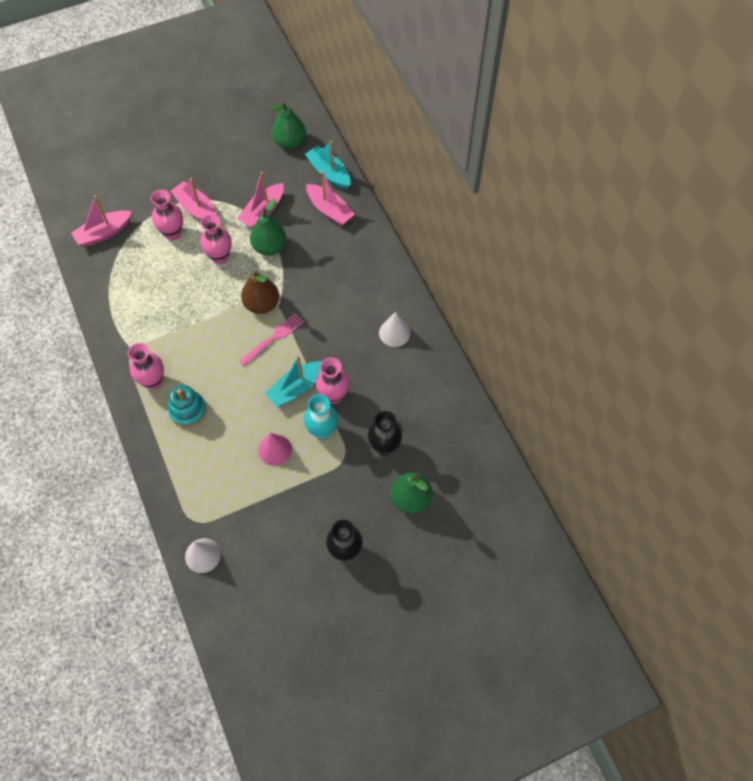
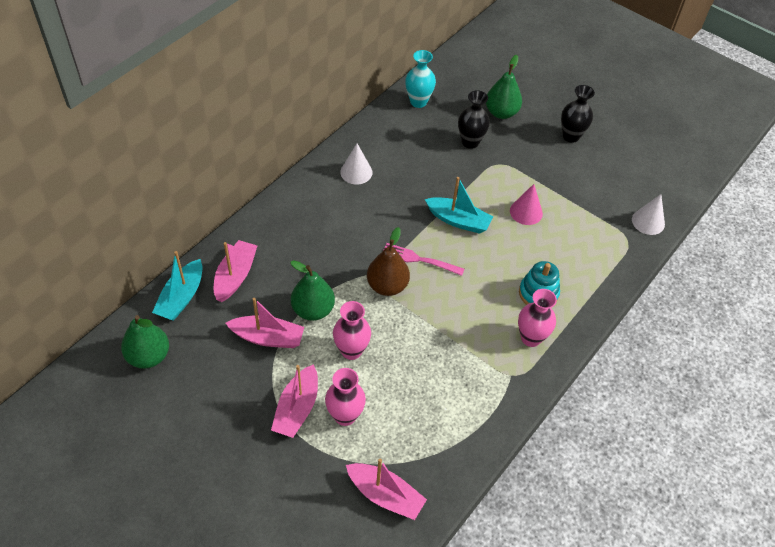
camera: 120 degrees left, 10 degrees down
turquoise vase [304,394,338,440] -> turquoise vase moved to [405,50,436,108]
pink vase [316,358,349,404] -> none

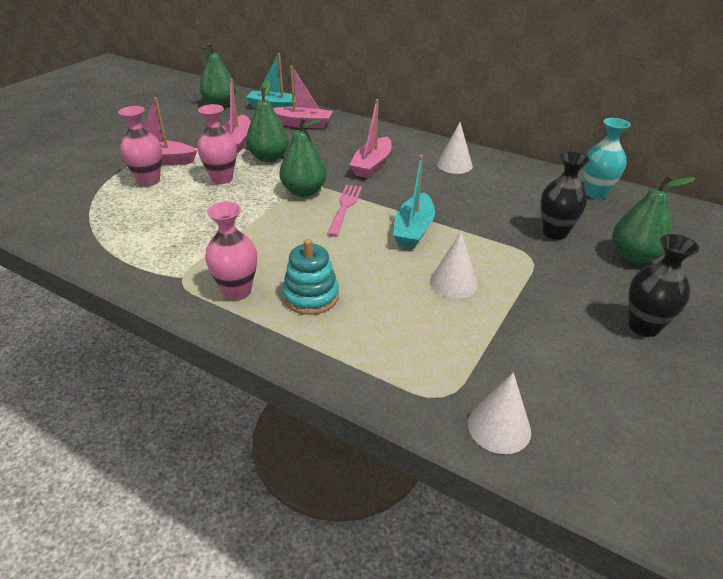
camera: 85 degrees right, 15 degrees down
pink boat [346,459,427,520] -> pink boat moved to [349,99,392,178]
brown pear [367,227,410,296] -> green pear [279,117,327,197]
pink cone [510,184,543,225] -> white cone [430,232,478,299]

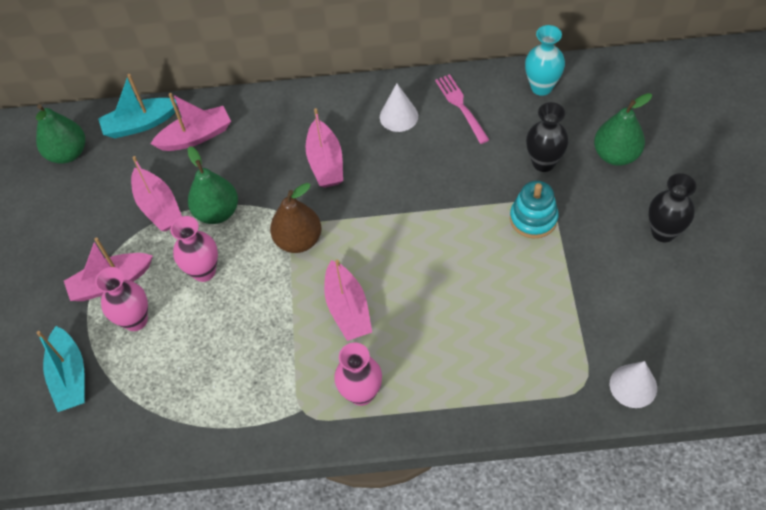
camera: 30 degrees left, 20 degrees up
green pear [279,117,327,197] -> brown pear [270,183,321,253]
turquoise stacking toy [282,239,339,315] -> turquoise stacking toy moved to [510,181,559,238]
pink fork [327,185,362,237] -> pink fork moved to [435,74,489,144]
turquoise boat [393,155,435,249] -> turquoise boat moved to [36,326,85,412]
white cone [430,232,478,299] -> none
none -> pink boat [324,260,372,341]

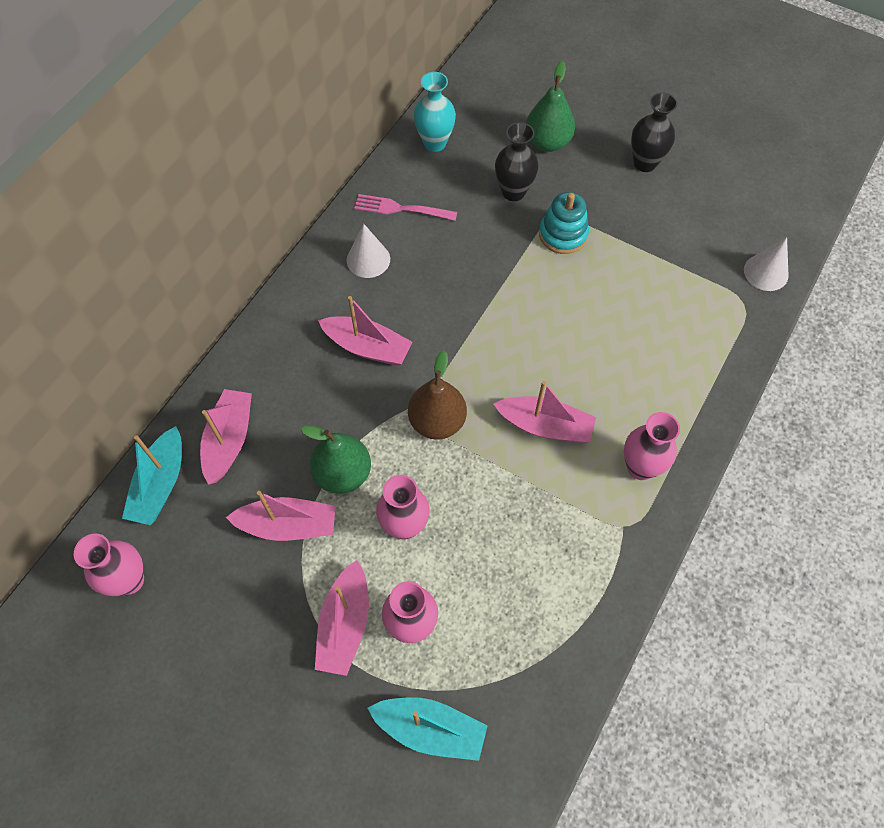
camera: 60 degrees left, 5 degrees up
green pear [36,104,85,164] -> pink vase [74,534,144,596]

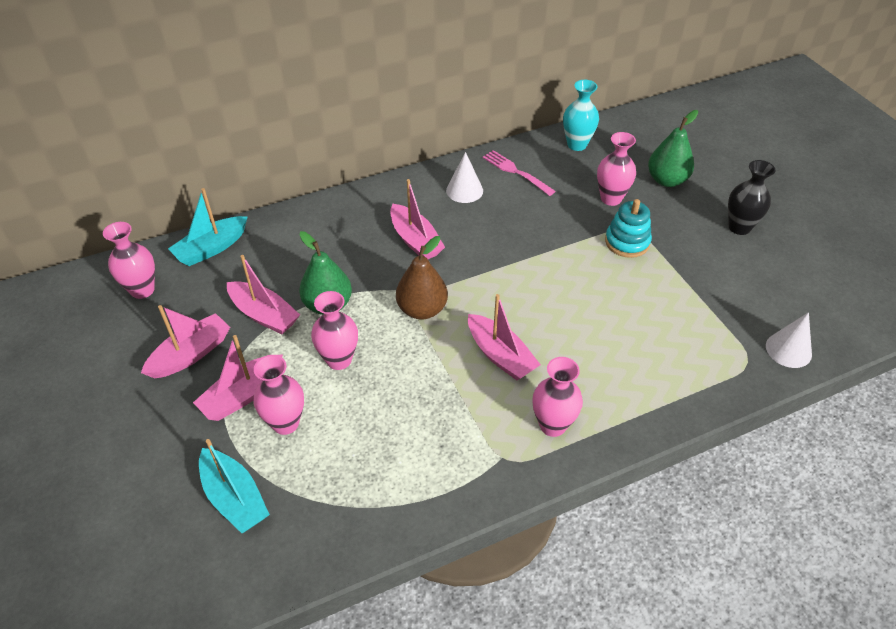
camera: 35 degrees right, 15 degrees down
pink boat [200,389,252,485] -> pink boat moved to [141,305,230,378]
black vase [495,122,538,201] -> pink vase [597,132,636,206]

